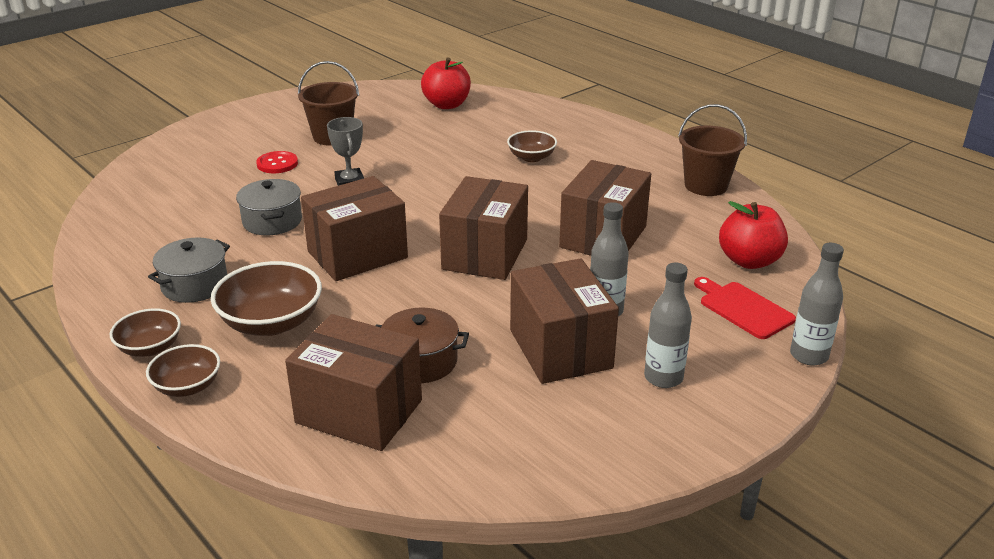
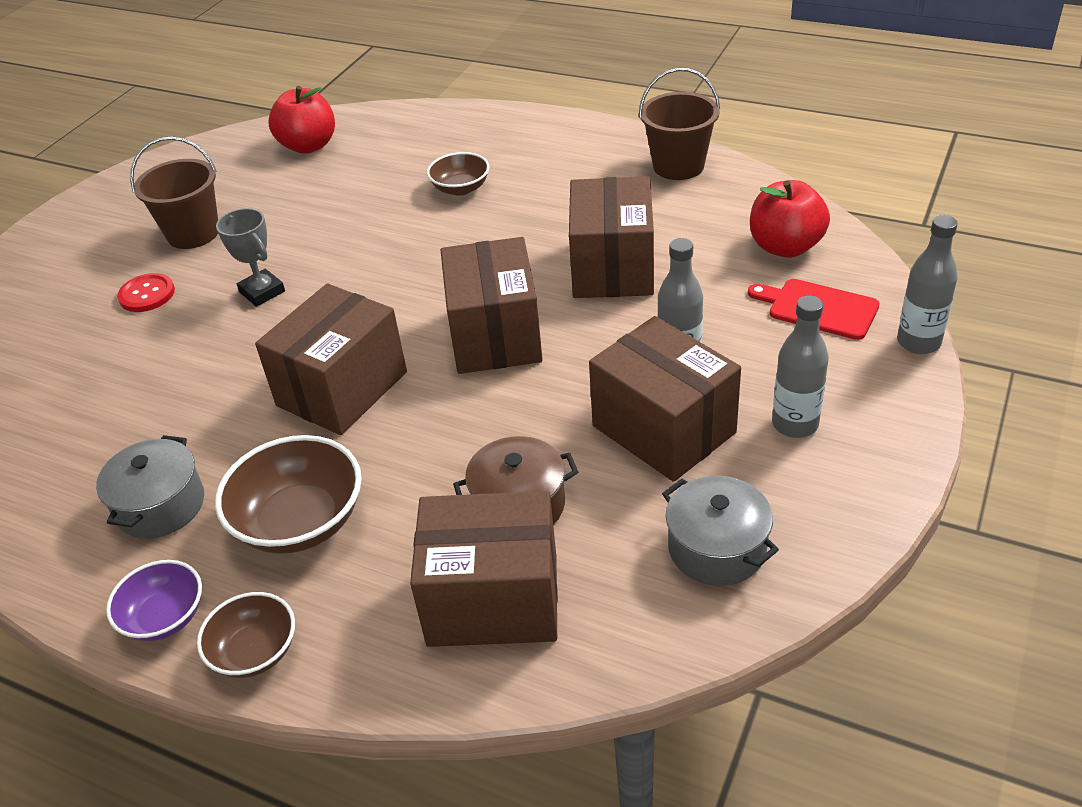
camera: 20 degrees left, 10 degrees up
brown bowl [110,308,181,357] -> purple bowl [106,560,202,641]
grey pot [236,179,302,235] -> grey pot moved to [662,475,779,586]

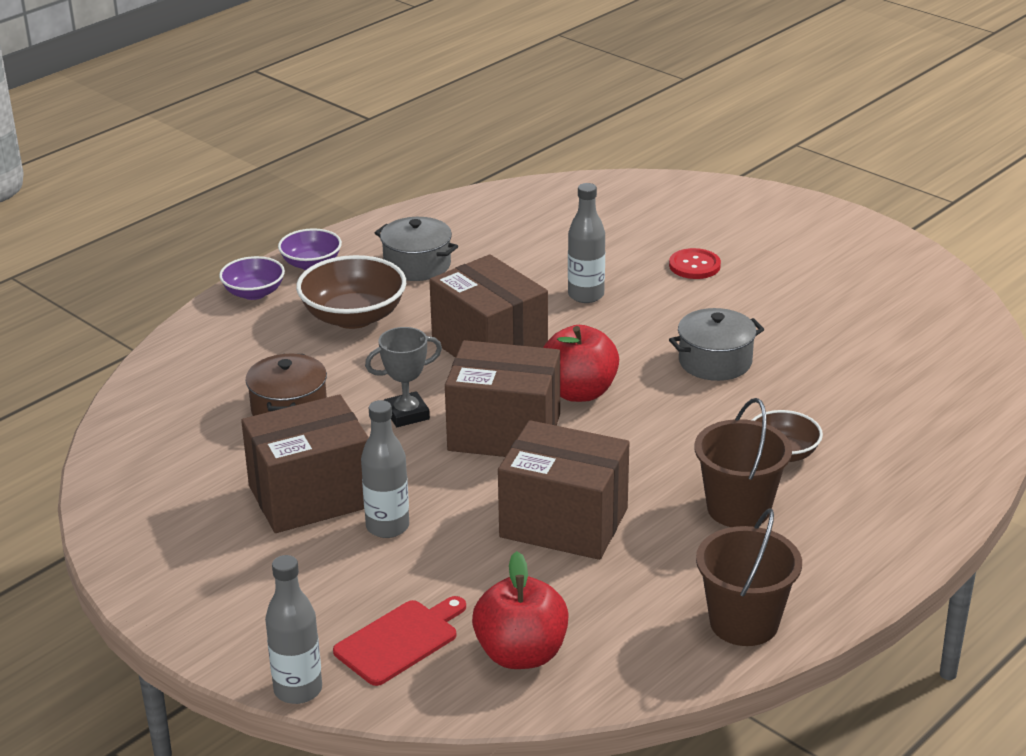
camera: 105 degrees right, 10 degrees down
brown bucket [130,136,218,249] -> brown bucket moved to [694,398,792,527]
brown bowl [197,592,295,678] -> purple bowl [219,256,285,300]
grey trophy [216,208,285,307] -> grey trophy moved to [365,327,442,427]
red apple [268,86,335,154] -> red apple moved to [543,325,619,402]
brown box [410,491,558,647] -> none
grey pot [662,475,779,586] -> grey pot moved to [669,308,765,381]
grey bottle [772,296,829,438] -> grey bottle moved to [568,183,605,303]

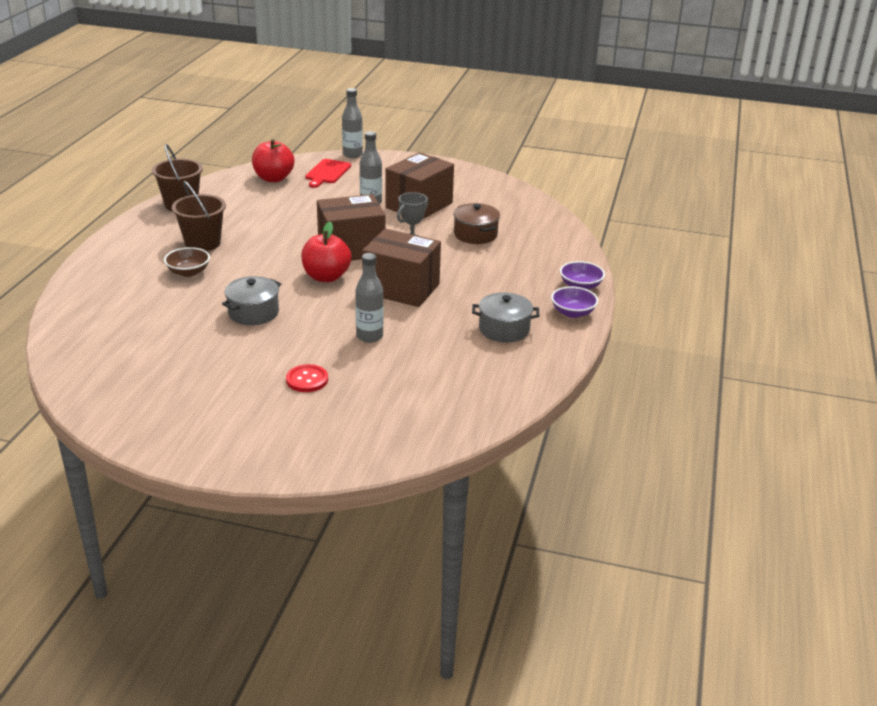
camera: 150 degrees right, 0 degrees up
brown bowl [296,255,406,329] -> none
brown box [498,420,629,560] -> none

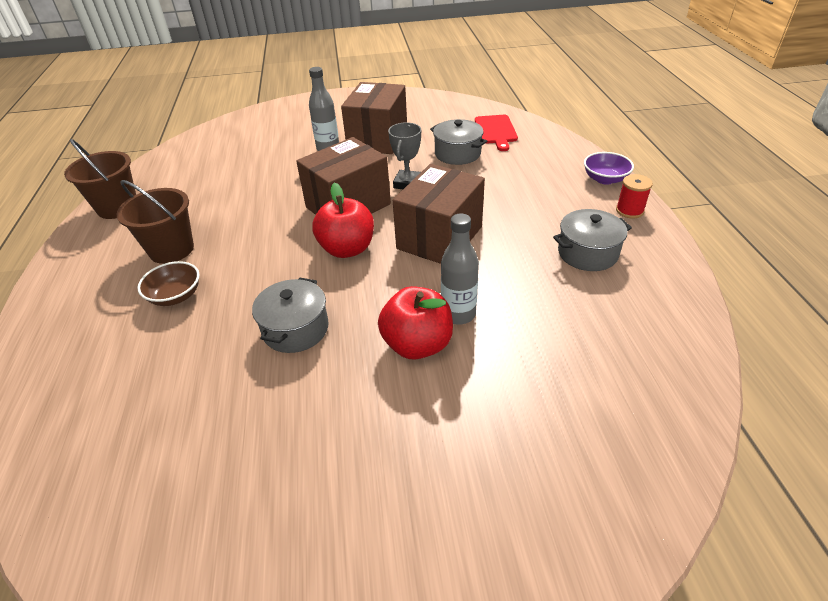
camera: 20 degrees left, 10 degrees up
red apple [252,139,294,182] -> red apple moved to [378,286,453,359]
red button [286,364,328,392] -> none
red cutting board [305,159,351,188] -> red cutting board moved to [475,115,518,151]
grey bottle [342,88,363,158] -> none
brown box [362,229,441,307] -> brown box turned 60 degrees counterclockwise [393,164,485,264]
brown pot [453,203,500,244] -> grey pot [430,119,487,165]
purple bowl [551,286,598,318] -> red spool [616,174,653,218]

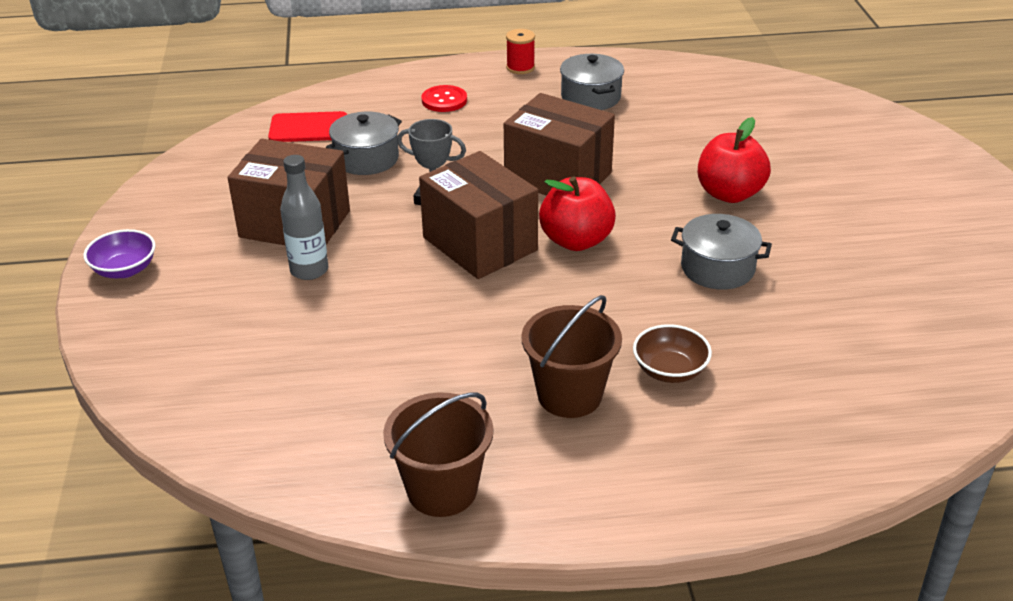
camera: 90 degrees left, 5 degrees down
grey bottle [441,213,479,325] -> none
purple bowl [584,152,634,184] -> purple bowl moved to [83,229,156,278]
none -> red button [421,85,467,112]

